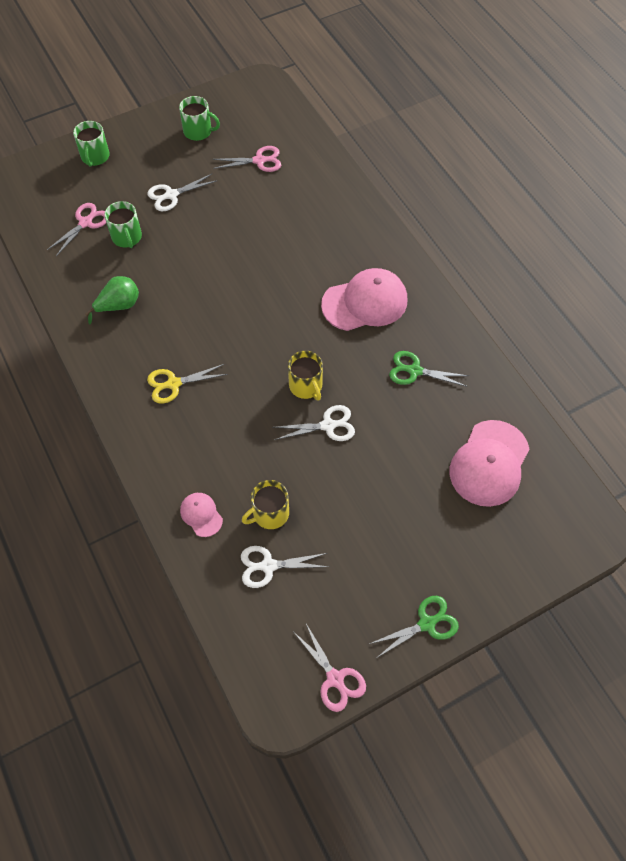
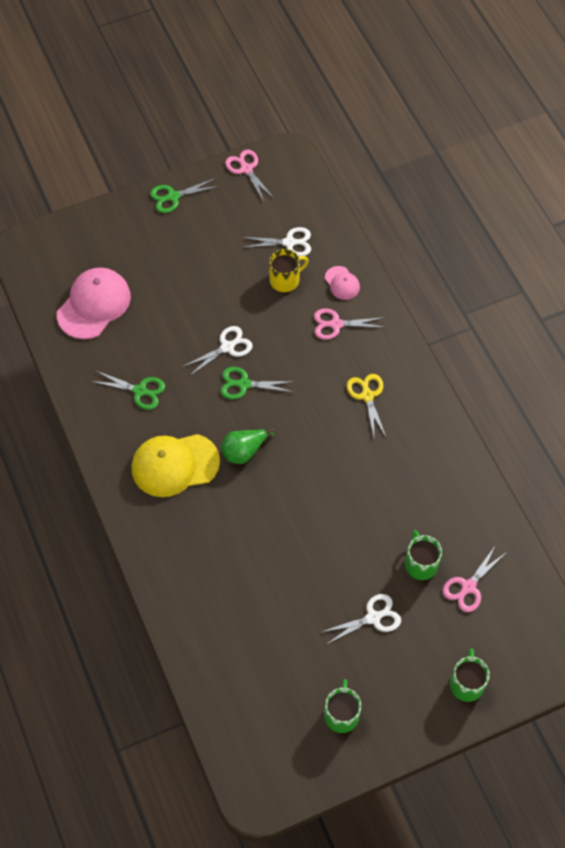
camera: 175 degrees left, 0 degrees up
green pear [85,276,139,325] -> green pear moved to [221,428,275,464]
yellow scissors [147,364,228,404] -> yellow scissors turned 90 degrees counterclockwise [347,374,386,437]
green mug [179,96,220,141] -> green mug turned 75 degrees clockwise [324,679,361,733]
pink scissors [213,146,281,172] -> pink scissors moved to [314,308,386,340]
white scissors [273,405,355,441] -> white scissors turned 150 degrees clockwise [182,326,253,376]
yellow mug [288,351,323,400] -> green scissors [221,367,295,399]
pink cap [321,268,407,331] -> yellow cap [132,434,220,497]

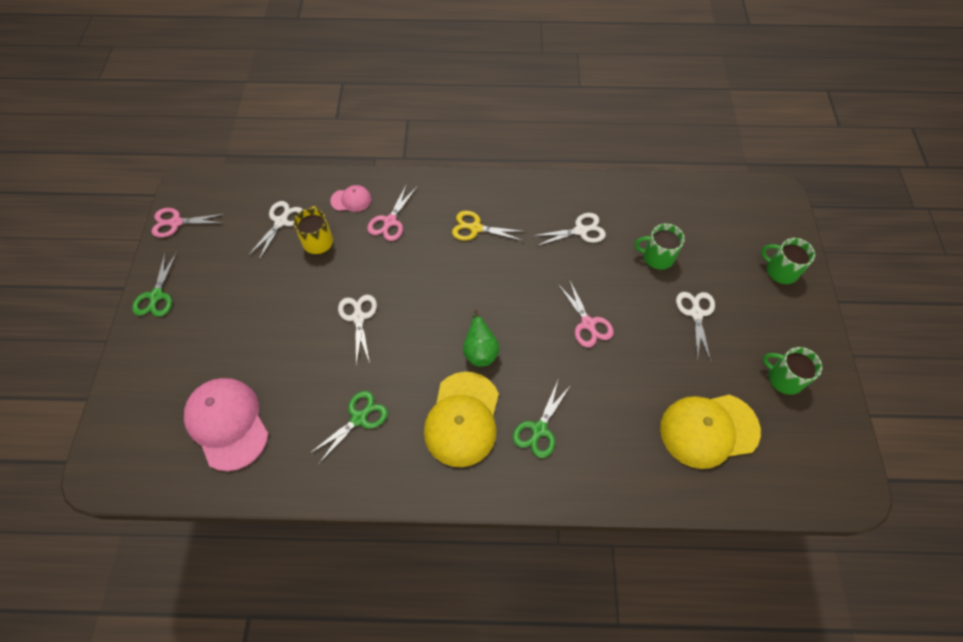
camera: 65 degrees left, 0 degrees up
green scissors [221,367,295,399] -> green scissors moved to [513,381,571,458]
pink scissors [443,545,507,612] -> pink scissors moved to [558,279,614,347]
none -> white scissors [532,213,606,246]
none -> yellow cap [660,395,761,469]

